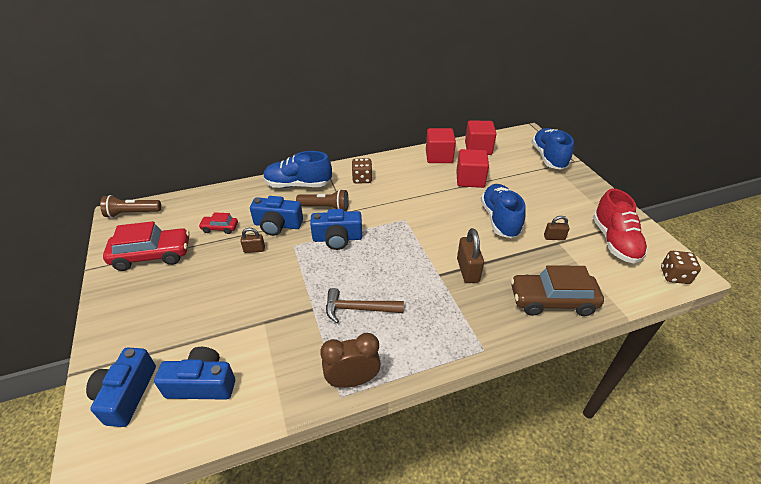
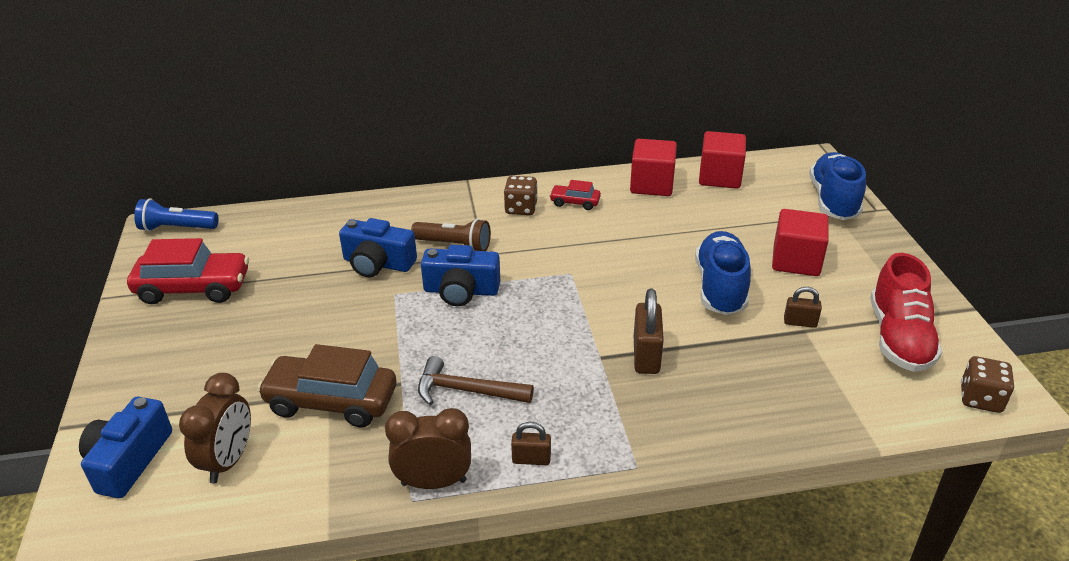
camera: 10 degrees right, 5 degrees down
brown flashlight [100,195,161,218] -> blue flashlight [134,198,218,232]
blue camera [154,347,235,400] -> brown clock [179,373,251,483]
red car [198,212,238,234] -> red car moved to [549,180,601,210]
brown padlock [240,228,265,253] -> brown padlock moved to [511,422,551,465]
blue shoe [263,151,332,188] -> none
red cube [456,149,489,188] -> red cube moved to [772,209,829,276]
brown car [510,265,604,316] -> brown car moved to [257,344,396,427]

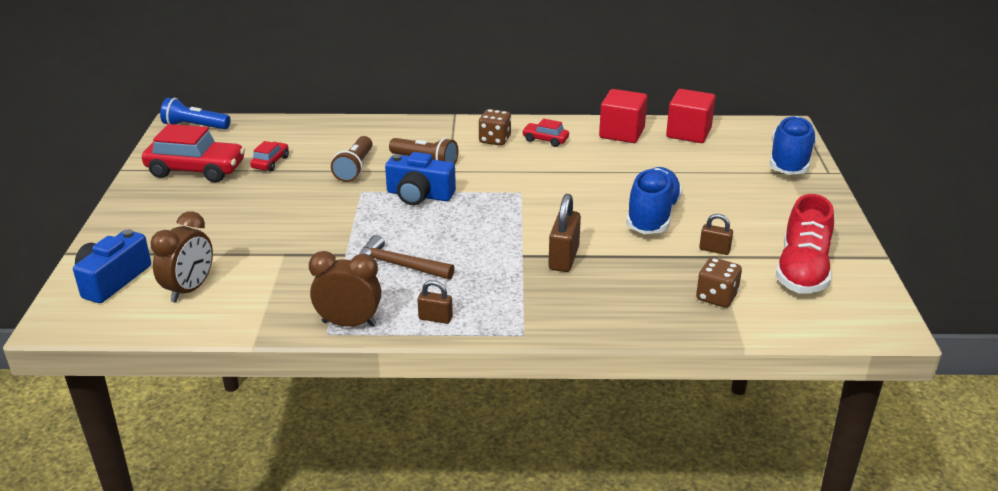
camera: 10 degrees right, 5 degrees down
brown car [257,344,396,427] -> none
blue camera [339,218,417,277] -> brown flashlight [331,136,373,182]
red cube [772,209,829,276] -> none
brown dice [961,356,1014,413] -> brown dice moved to [696,257,742,308]
none -> red car [250,141,289,171]

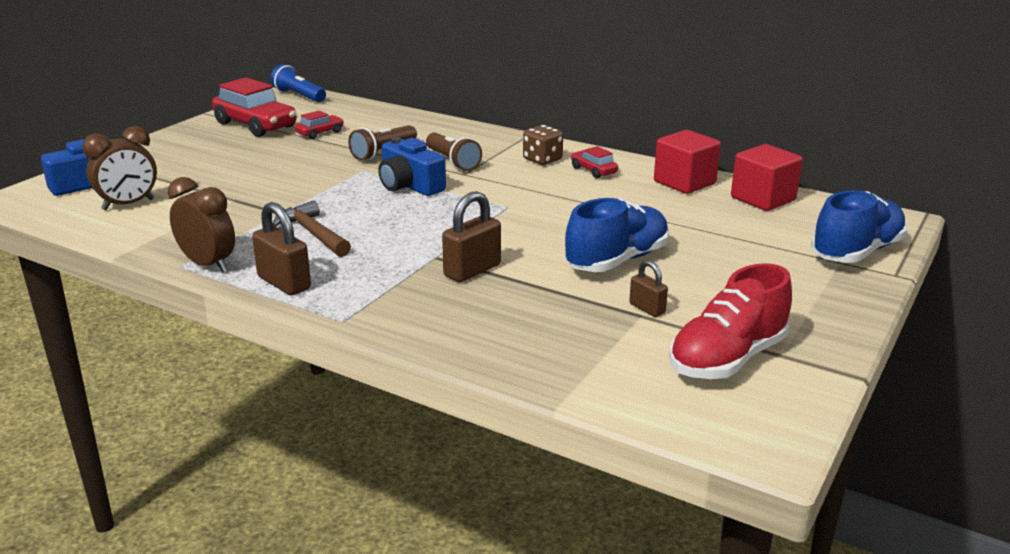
camera: 30 degrees right, 5 degrees down
brown padlock [418,280,453,324] -> brown padlock [252,202,311,295], size x1.70
brown dice [696,257,742,308] -> none

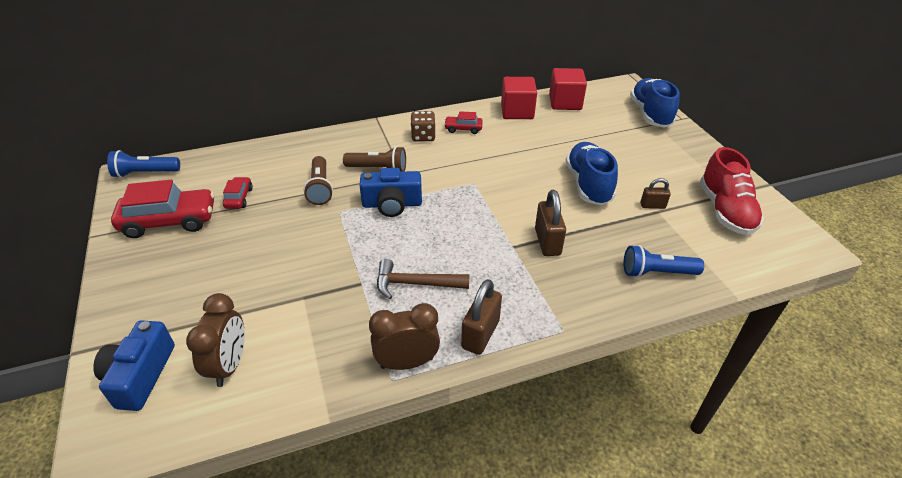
camera: 50 degrees left, 15 degrees up
brown padlock [252,202,311,295] -> brown padlock turned 60 degrees counterclockwise [461,279,502,355]
none -> blue flashlight [624,245,704,278]

